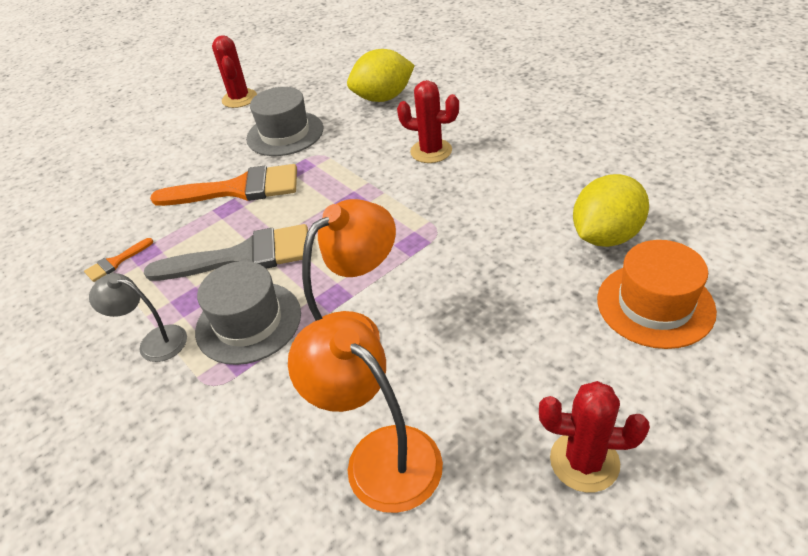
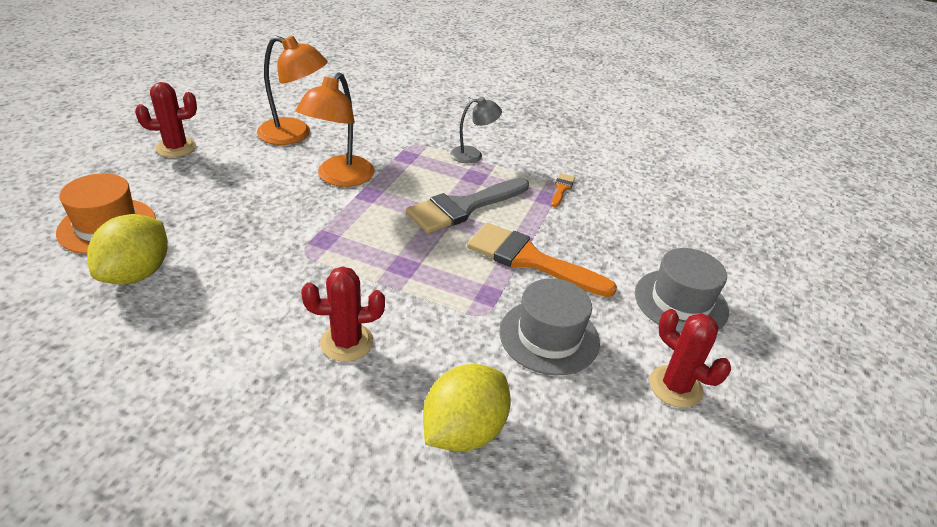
camera: 145 degrees right, 5 degrees down
orange brush [150,164,297,206] -> orange brush turned 60 degrees clockwise [467,223,617,297]
grey hat [195,261,301,365] -> grey hat moved to [635,248,729,334]

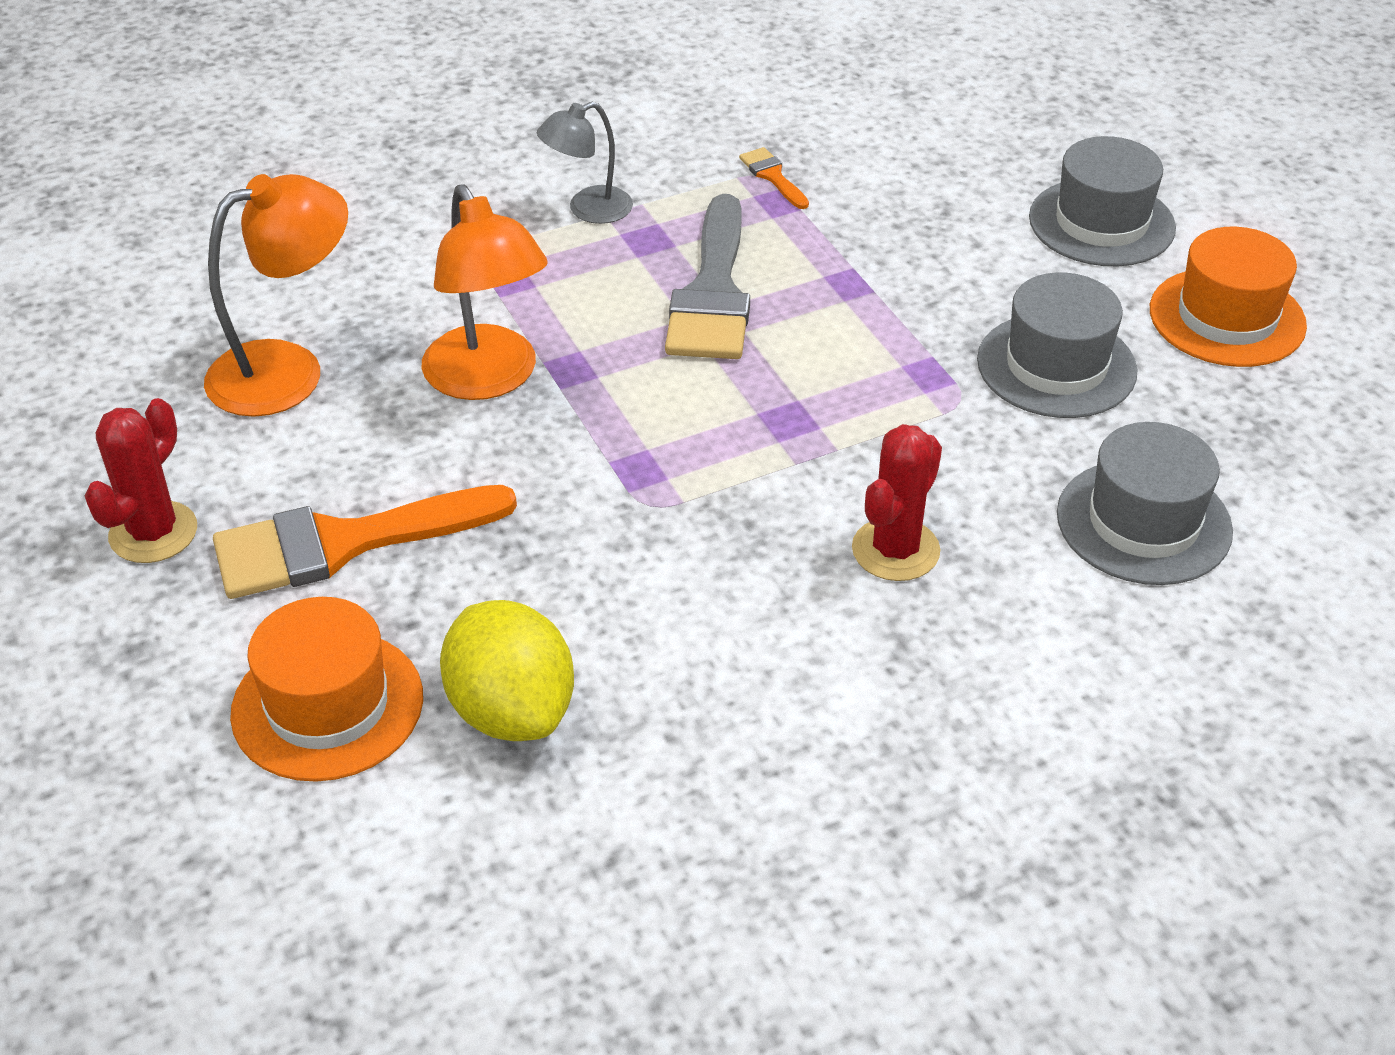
camera: 45 degrees left, 5 degrees up
yellow lemon [423,364,511,452] -> grey hat [1057,422,1233,585]
grey lamp [450,97,502,163] -> grey lamp turned 150 degrees counterclockwise [537,102,633,224]
orange brush [467,223,617,297] -> orange brush moved to [213,485,517,599]
red cactus [649,309,731,408] -> orange hat [1150,227,1307,367]

